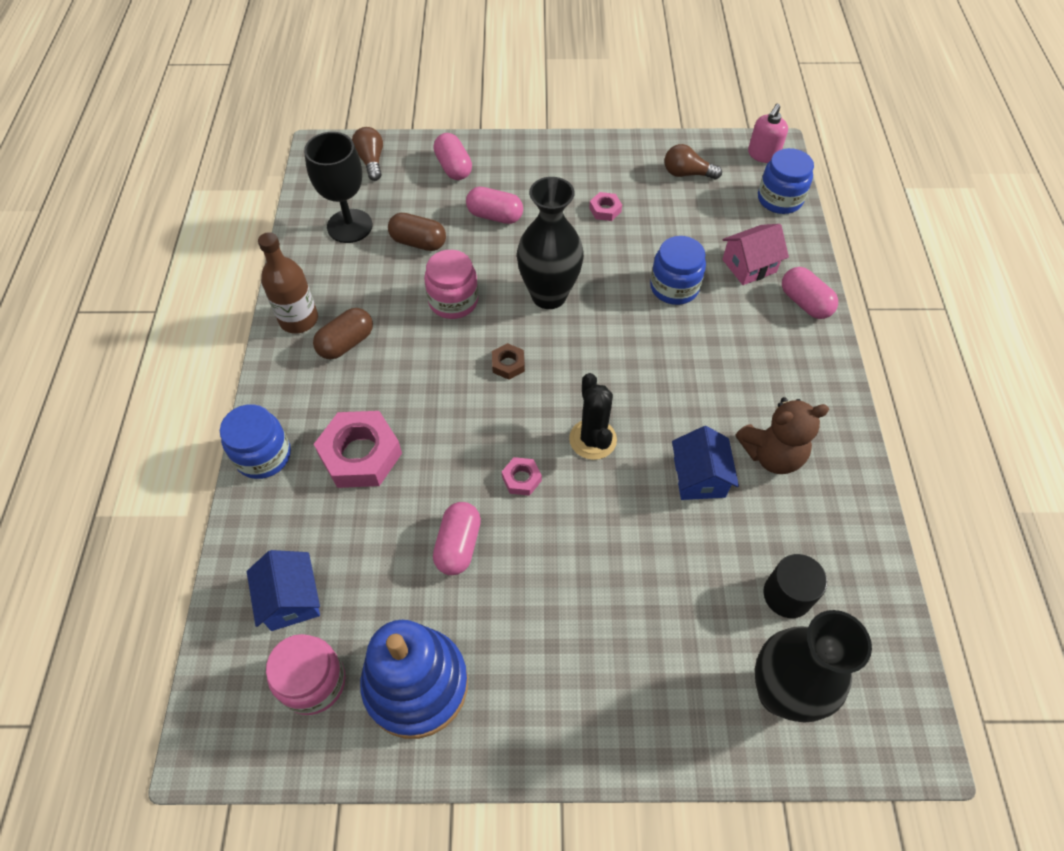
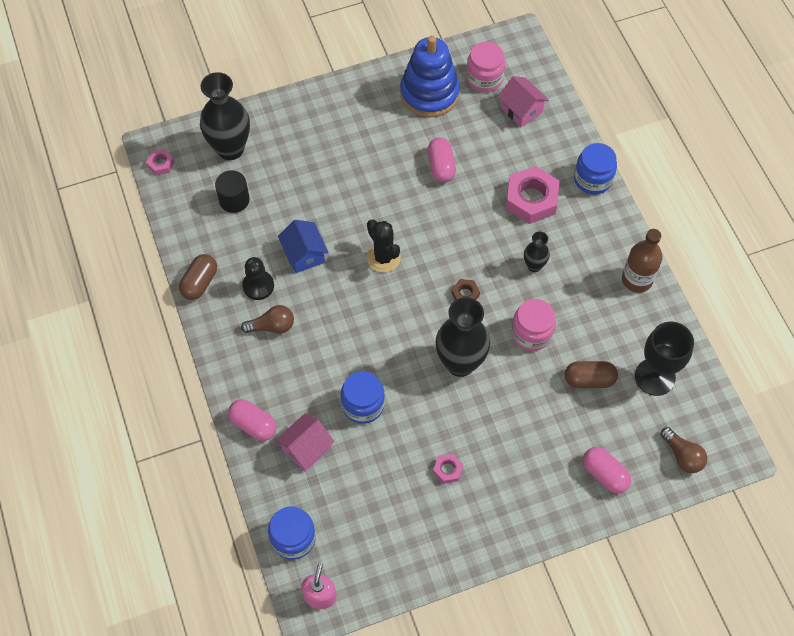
camera: 160 degrees right, 5 degrees up
blue house [247,550,320,631] -> pink house [498,76,549,127]
brown capsule [313,308,373,359] -> brown capsule moved to [179,254,217,300]
pink capsule [466,187,523,224] -> none
pink nut [502,457,542,496] -> pink nut moved to [146,149,174,175]
brown light bulb [665,144,722,179] -> brown light bulb moved to [241,305,294,333]
brown teddy bear [736,397,829,474] -> black pawn [242,257,274,300]
none -> black vase [524,231,550,272]

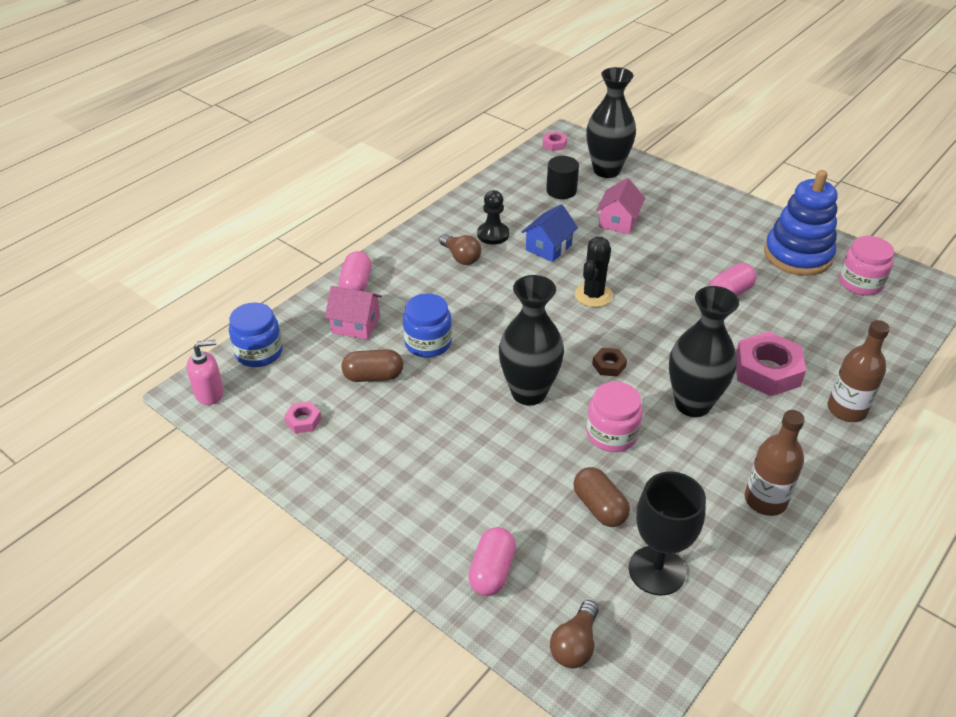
camera: 60 degrees right, 20 degrees down
brown capsule [179,254,217,300] -> brown capsule moved to [341,349,403,382]
pink nut [433,454,463,484] -> pink nut moved to [284,401,322,434]
pink house [498,76,549,127] -> pink house moved to [596,178,645,234]
black vase [524,231,550,272] -> black vase [669,286,739,417], size x1.99
blue jar [574,143,617,195] -> brown bottle [828,320,890,422]

